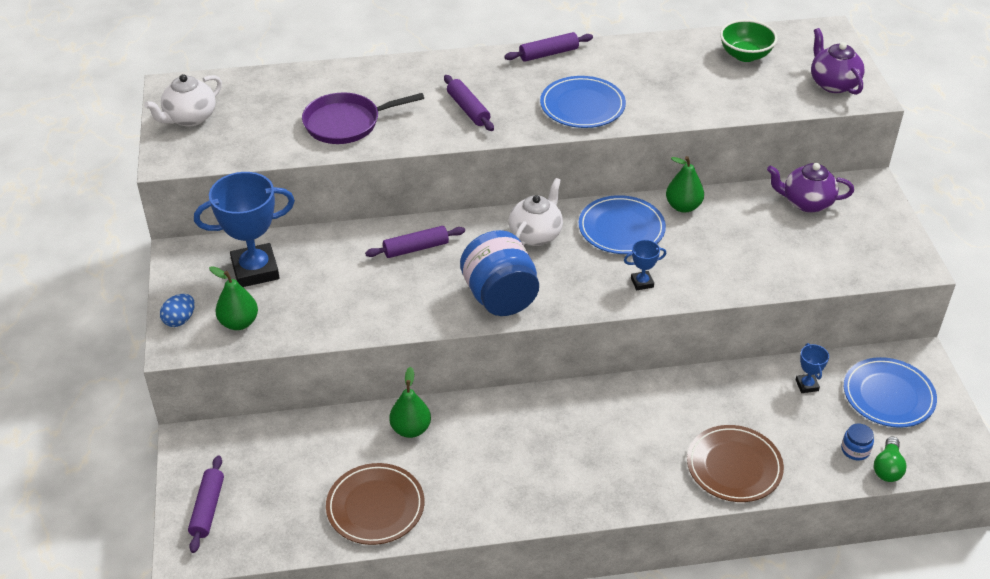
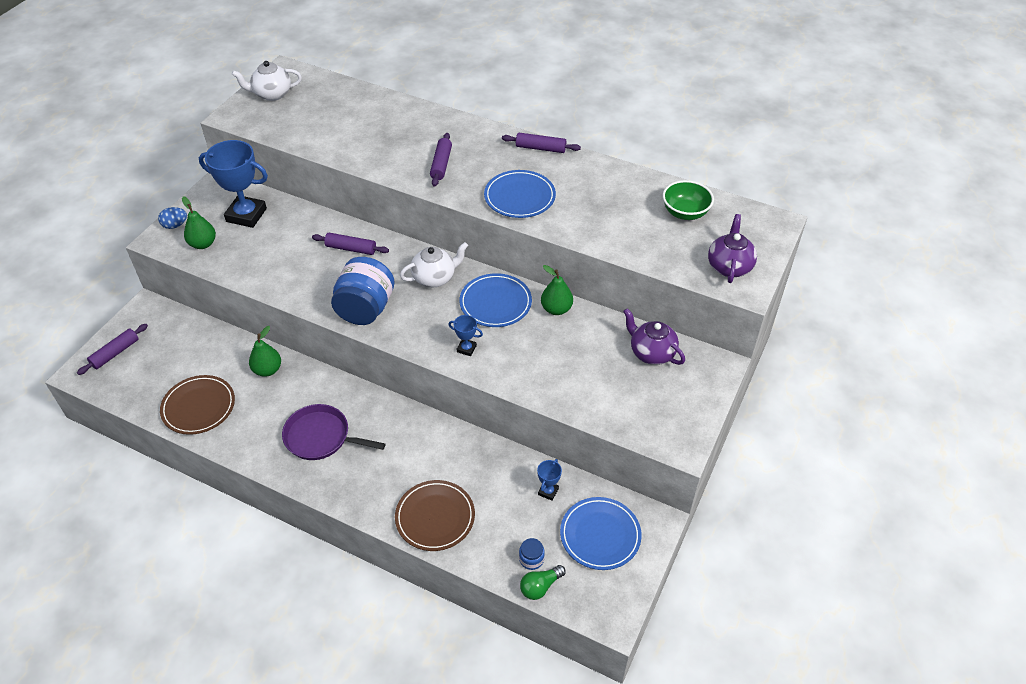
camera: 35 degrees right, 5 degrees up
purple pan [302,92,424,144] -> purple pan moved to [282,404,386,460]

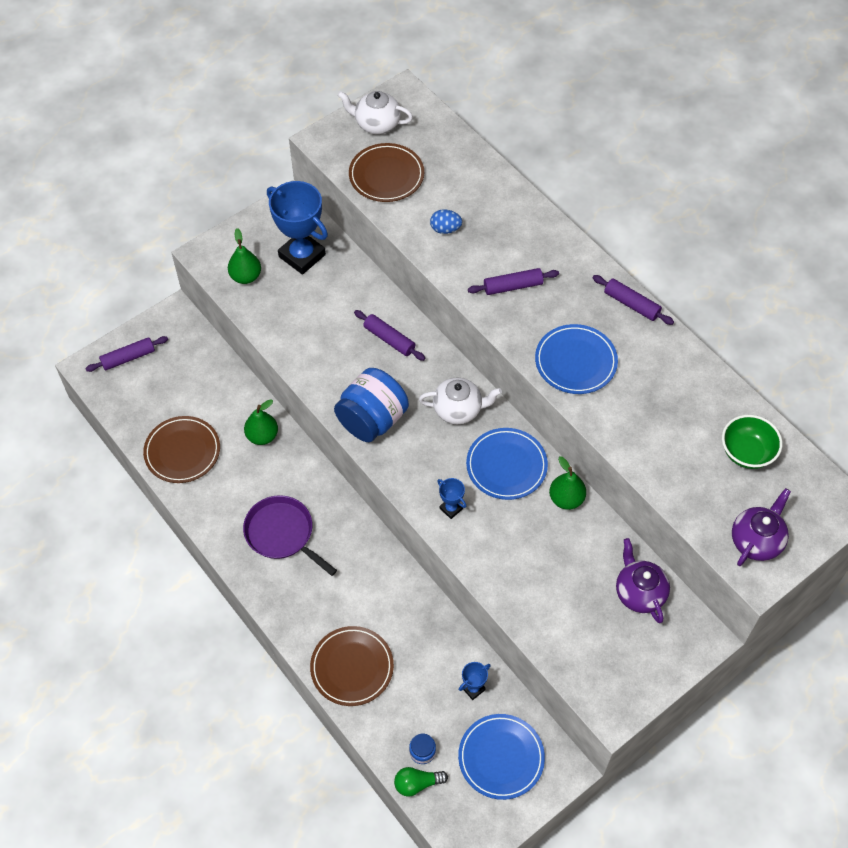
camera: 25 degrees right, 10 degrees up
blue egg [158,207,187,229] -> blue egg moved to [430,209,462,234]
purple rolling pin [430,133,452,187] -> purple rolling pin turned 45 degrees clockwise [468,268,559,295]
none -> brown plate [349,143,424,202]

